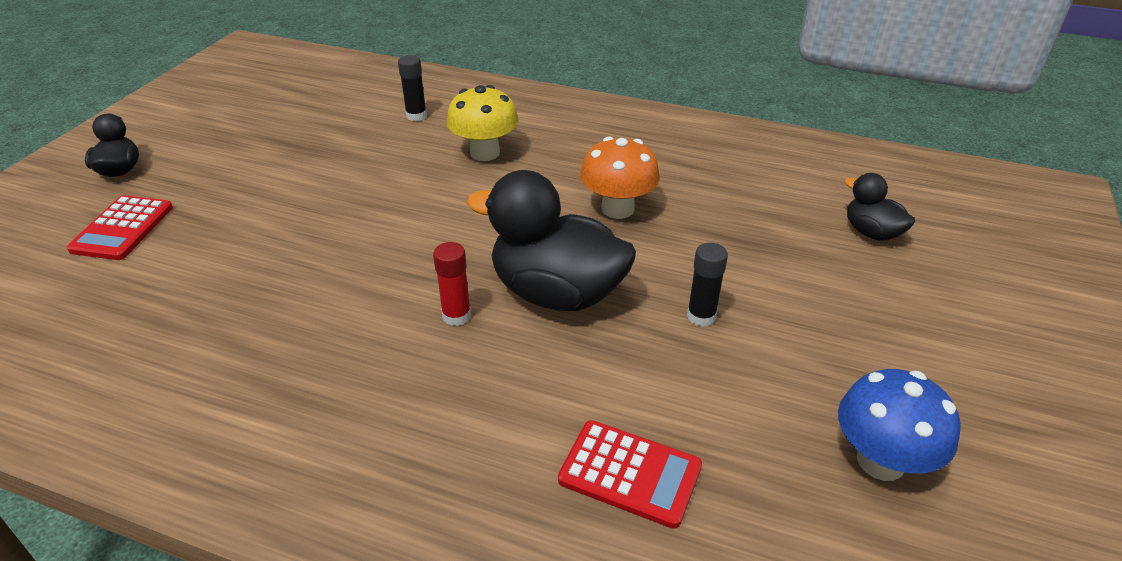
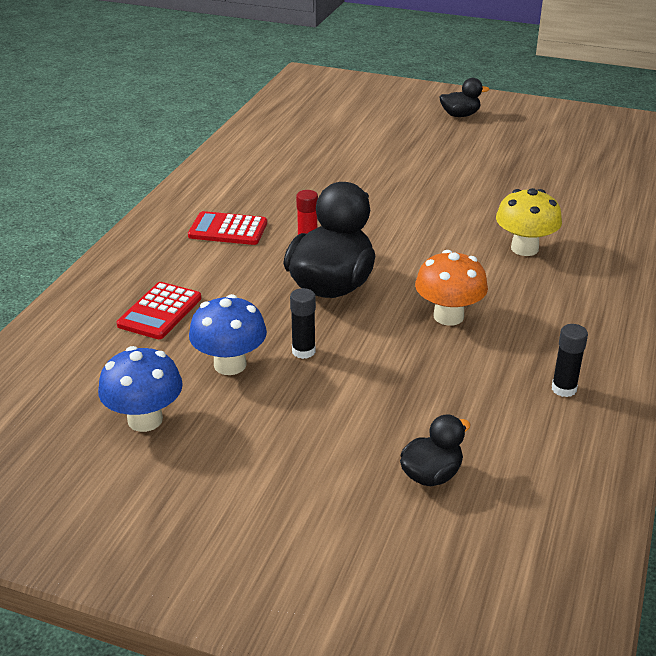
camera: 90 degrees right, 5 degrees down
red calculator [67,195,173,260] -> red calculator moved to [188,211,267,245]
black glue stick [398,55,427,121] -> black glue stick moved to [552,324,588,397]
none -> blue mushroom [189,294,267,375]

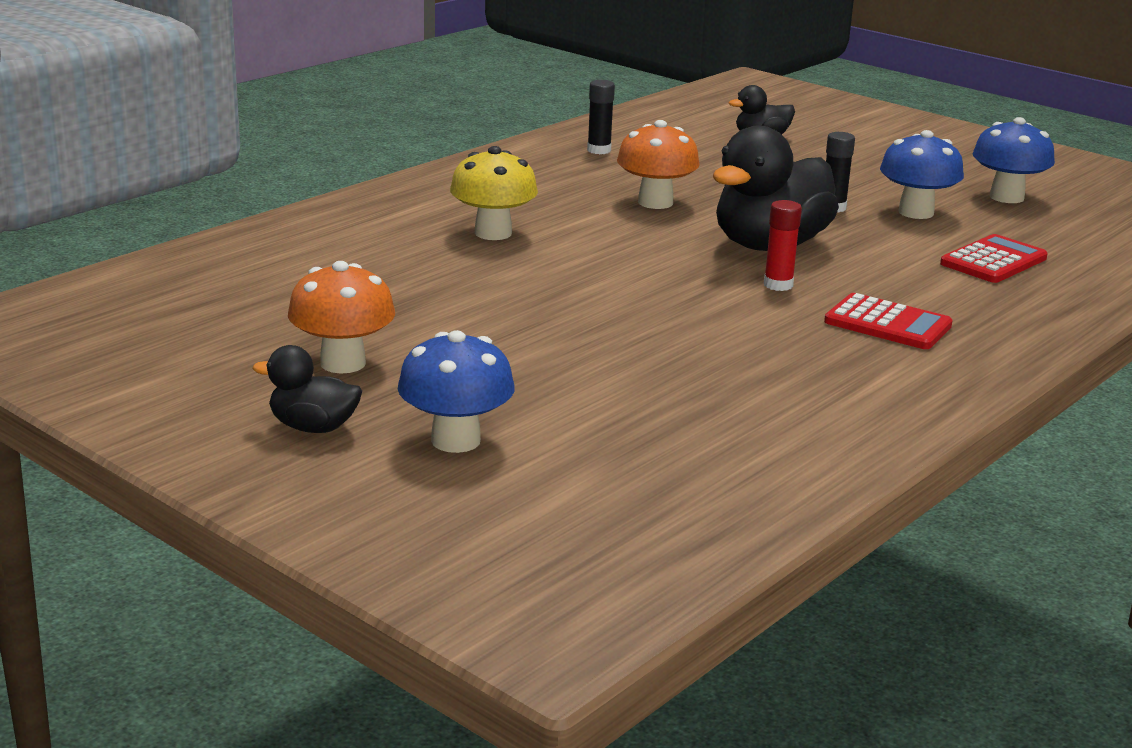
camera: 160 degrees left, 10 degrees down
none -> orange mushroom [288,261,395,373]
none -> blue mushroom [398,330,515,453]

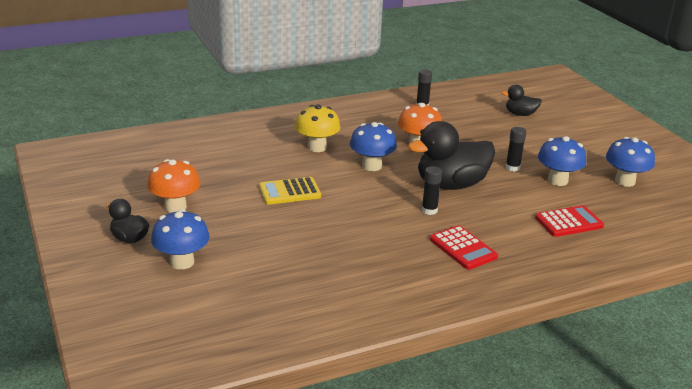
camera: 25 degrees right, 5 degrees up
red glue stick [764,200,802,291] -> black glue stick [422,166,442,215]
none -> yellow calculator [259,177,321,205]
none -> blue mushroom [350,122,397,171]

